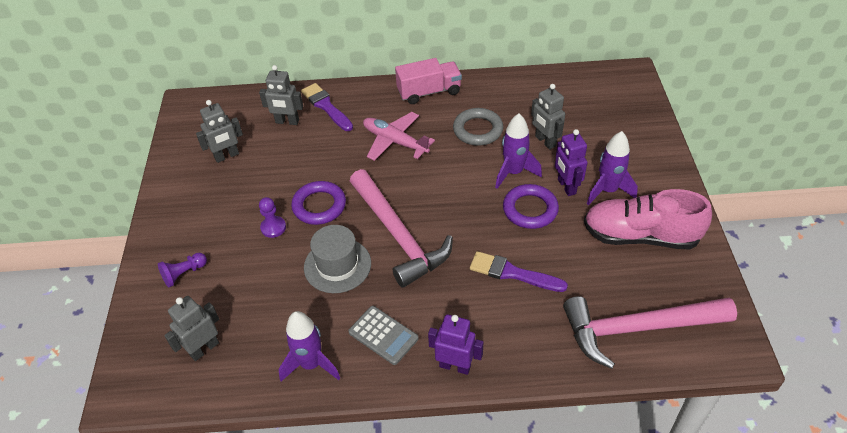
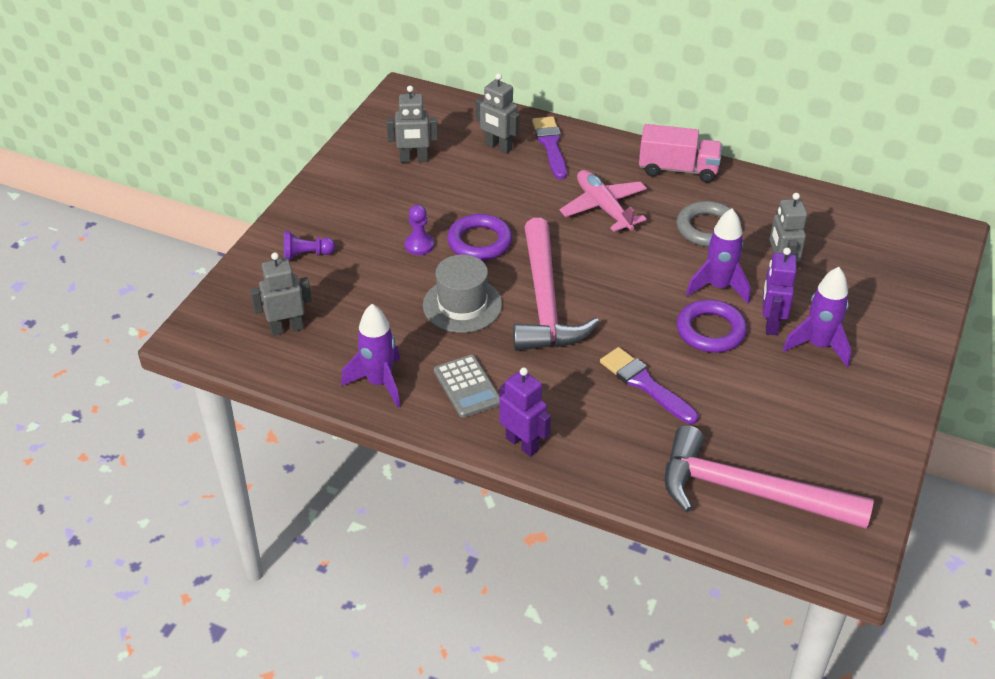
camera: 25 degrees right, 5 degrees down
pink shoe [584,189,712,250] -> none

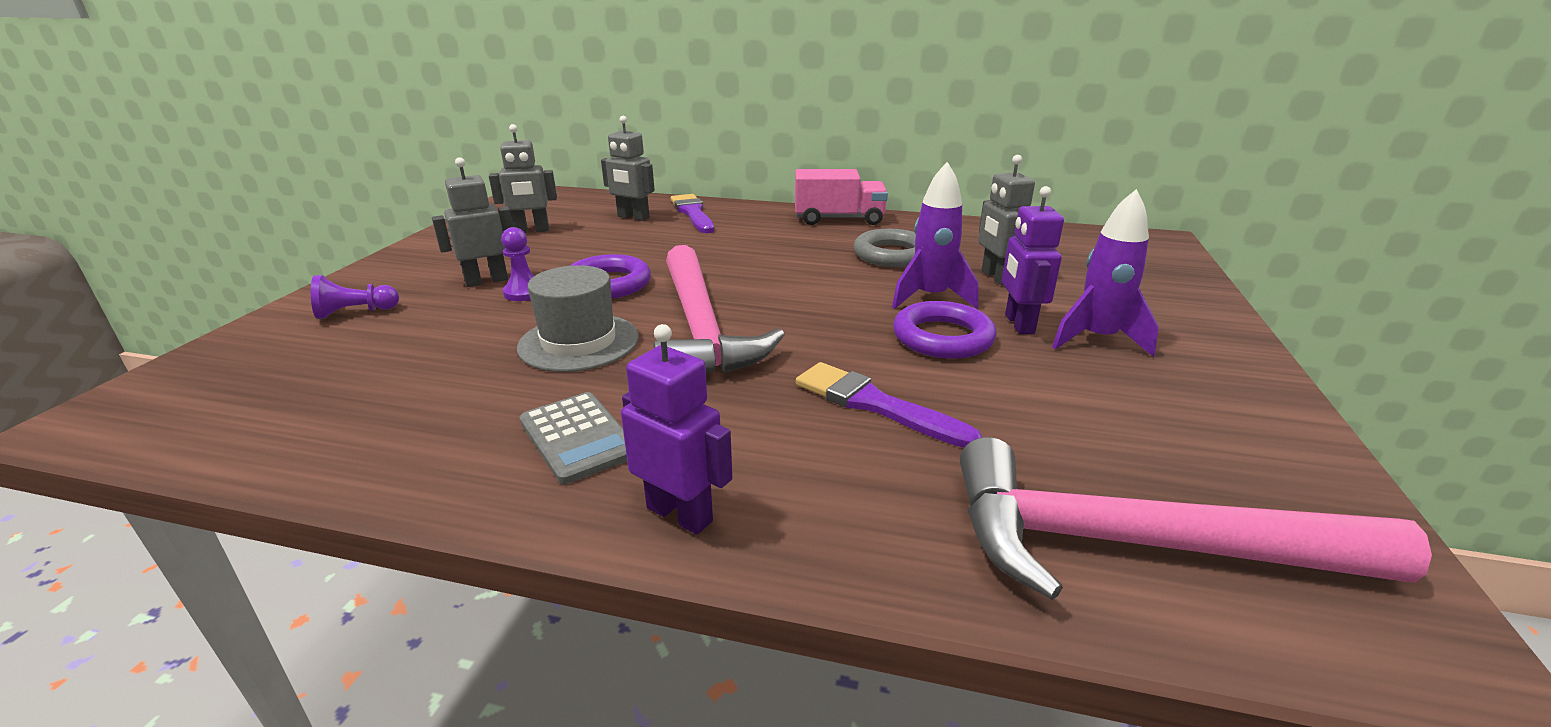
camera: 10 degrees left, 15 degrees down
grey robot [250,252,312,336] -> grey robot moved to [432,157,513,287]
purple rocket [341,304,400,408] -> none
pink plane [559,170,647,232] -> none

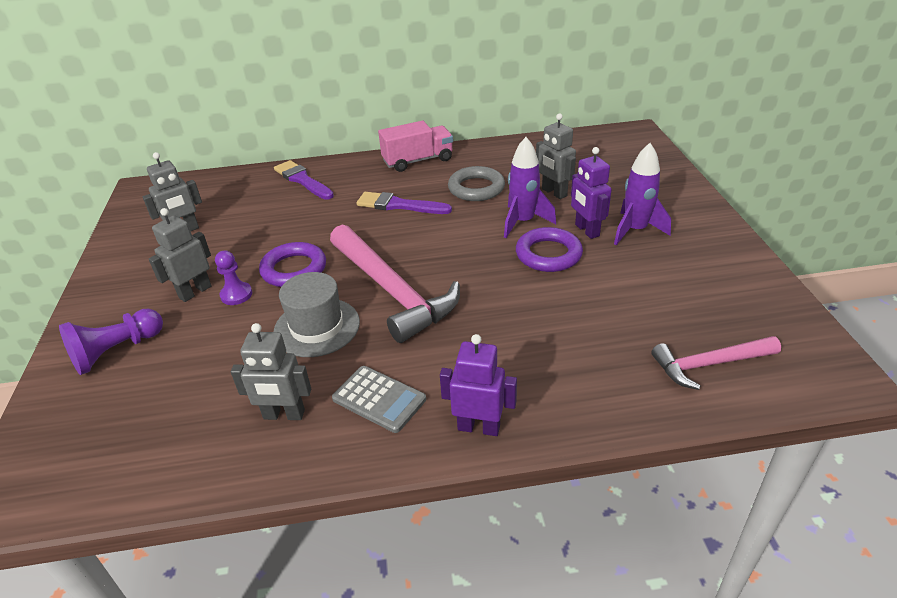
camera: 20 degrees left, 10 degrees up
purple pawn [311,275,399,319] -> purple pawn [59,309,163,375], size x1.51
grey robot [601,116,655,221] -> grey robot moved to [231,323,311,420]
purple brush [796,362,982,448] -> purple brush moved to [356,192,452,214]
pink hammer [960,437,1432,600] -> pink hammer [651,336,781,390], size x0.58

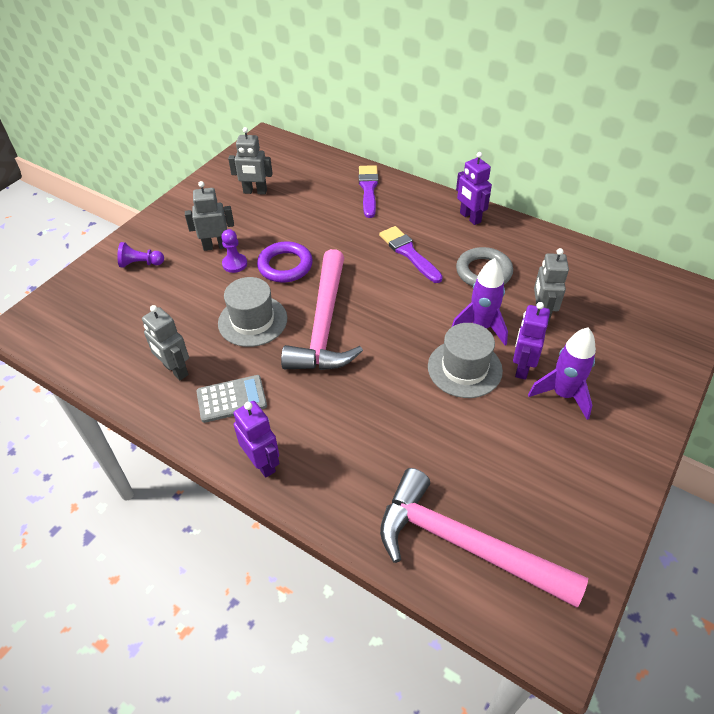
camera: 40 degrees right, 10 degrees up
purple pawn [59,309,163,375] -> purple pawn [117,242,164,268], size x0.66
grey calculator [332,366,426,433] -> grey calculator turned 90 degrees counterclockwise [196,375,267,423]
pink truck [378,121,453,172] -> purple robot [456,152,492,225]
purple ring [516,227,583,272] -> grey hat [428,323,503,398]
pink hammer [651,336,781,390] -> pink hammer [380,468,588,608], size x1.72

